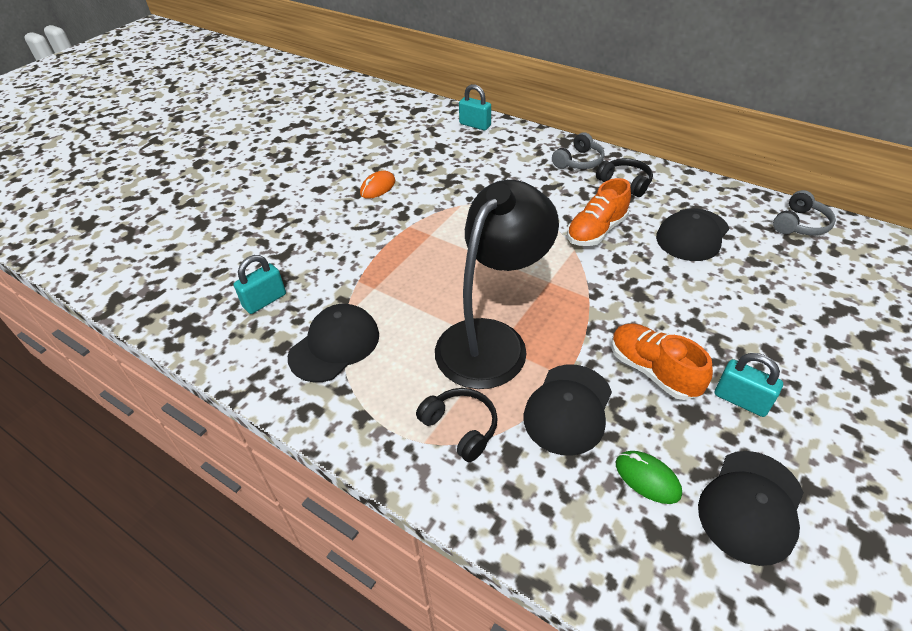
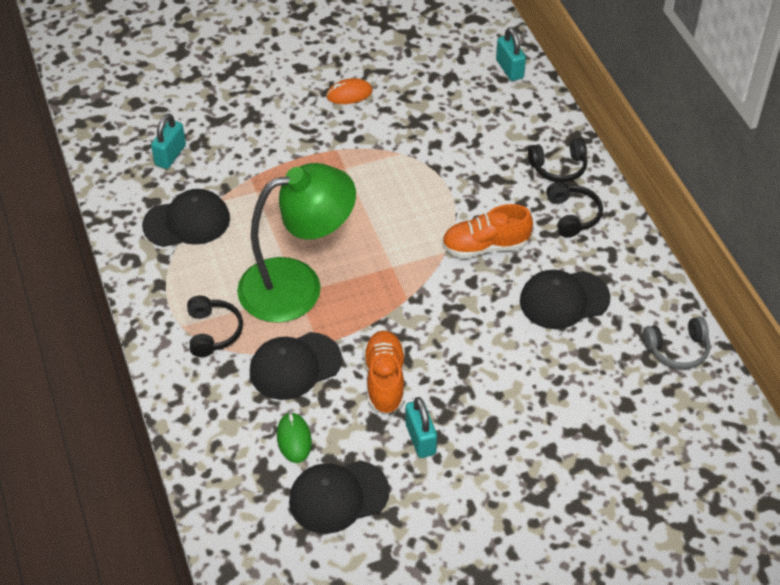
camera: 35 degrees right, 5 degrees up
turquoise padlock [234,255,286,314] -> turquoise padlock turned 60 degrees counterclockwise [151,113,186,169]
black lamp [435,180,559,389] -> green lamp [237,163,356,323]
grey headphones [552,132,605,169] -> black headphones [528,138,587,182]

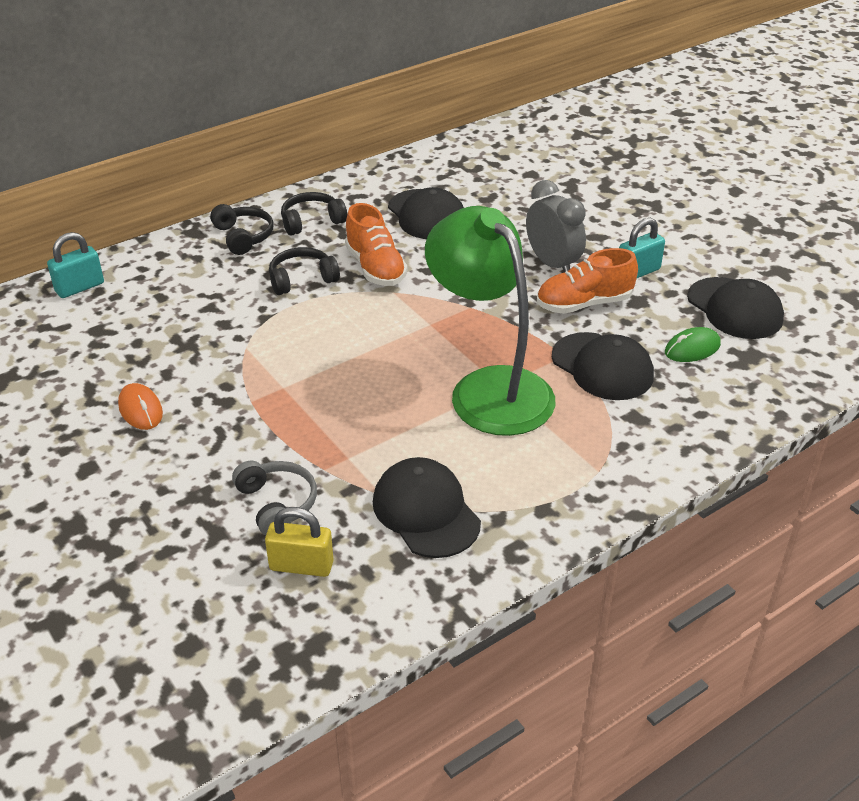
camera: 105 degrees left, 10 degrees down
turquoise padlock [151,113,186,169] -> yellow padlock [265,507,334,577]
black headphones [187,296,243,357] -> black headphones moved to [269,247,340,295]
grey headphones [643,317,710,370] -> grey headphones moved to [232,461,317,535]
none -> grey clock [526,180,586,273]

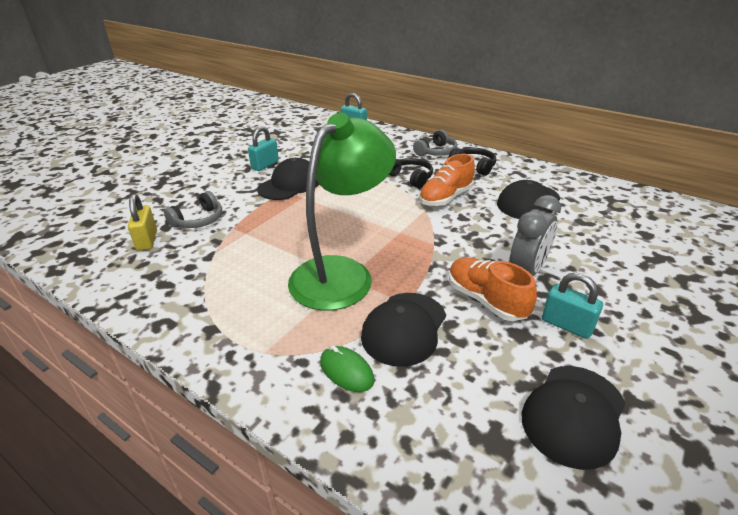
camera: 70 degrees right, 5 degrees down
orange mouse [118,383,163,430] -> turquoise padlock [248,126,279,171]
black headphones [210,204,274,255] -> grey headphones [413,130,457,156]
black cap [373,457,481,558] -> black cap moved to [257,158,319,200]
green mouse [665,327,721,362] -> green mouse moved to [320,345,374,392]

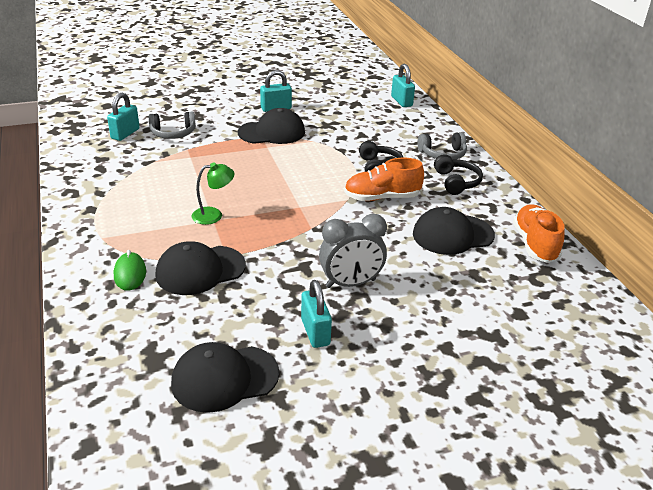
camera: 35 degrees right, 0 degrees up
yellow padlock [128,194,157,251] -> turquoise padlock [107,93,140,141]
green lamp [288,113,396,311] -> green lamp [192,162,235,225], size x0.41
orange shoe [449,257,537,321] -> orange shoe moved to [513,204,565,263]

